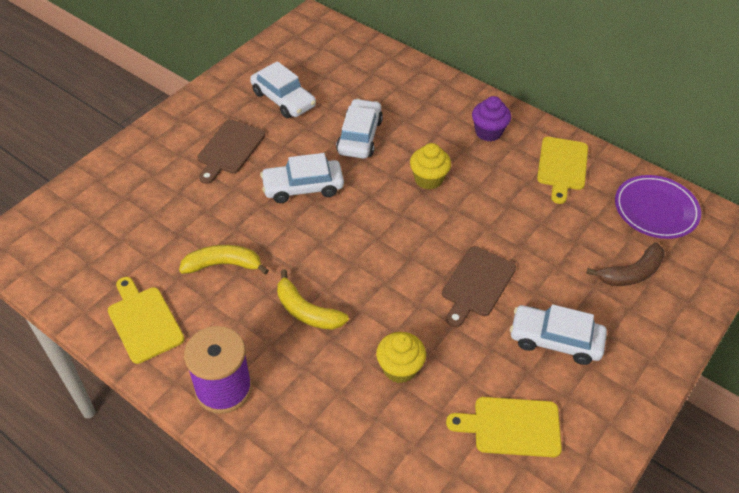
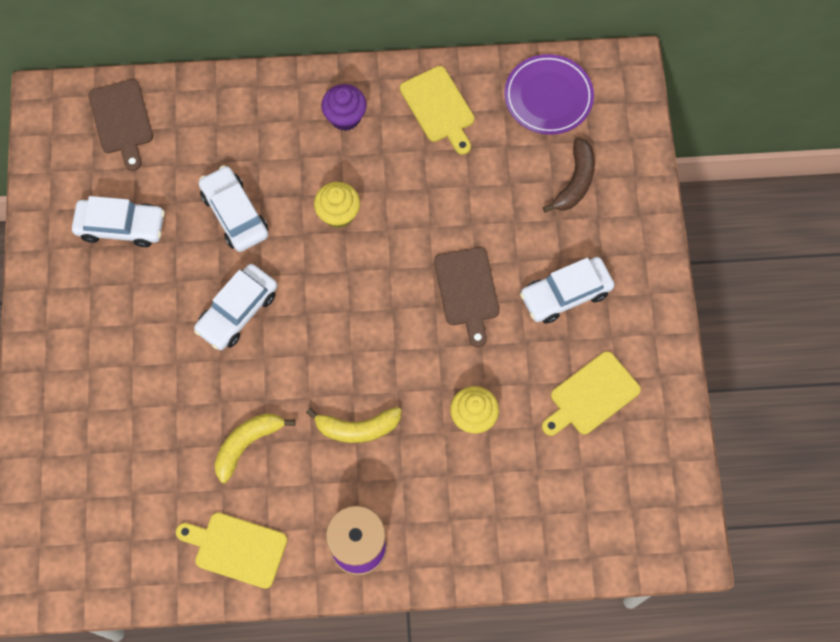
camera: 40 degrees left, 20 degrees up
brown cutting board [197,120,265,184] -> brown cutting board moved to [88,79,153,171]

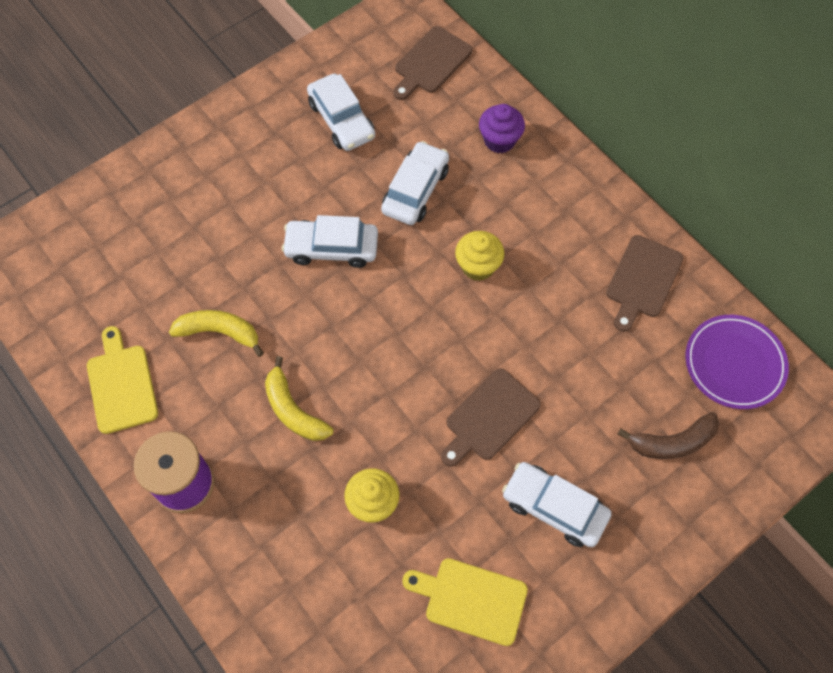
camera: 55 degrees right, 5 degrees down
purple cupcake [321,84,367,131] -> purple cupcake moved to [479,104,525,153]
yellow cutting board [400,66,474,155] -> brown cutting board [606,235,683,332]

